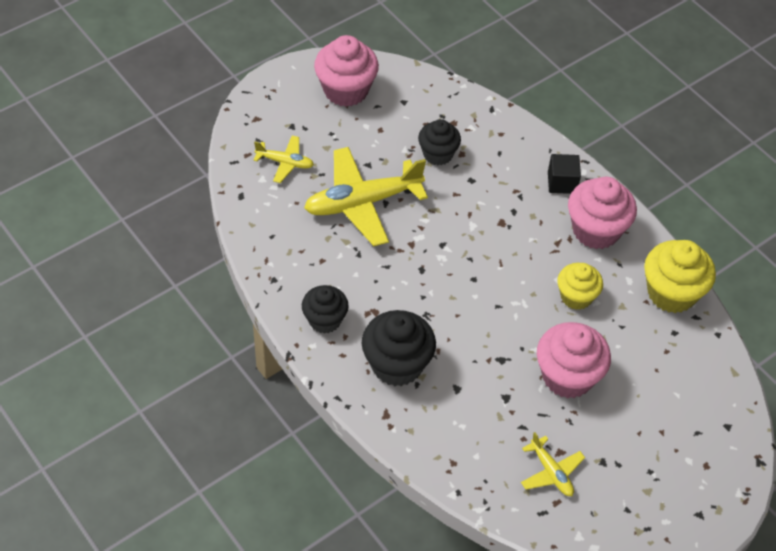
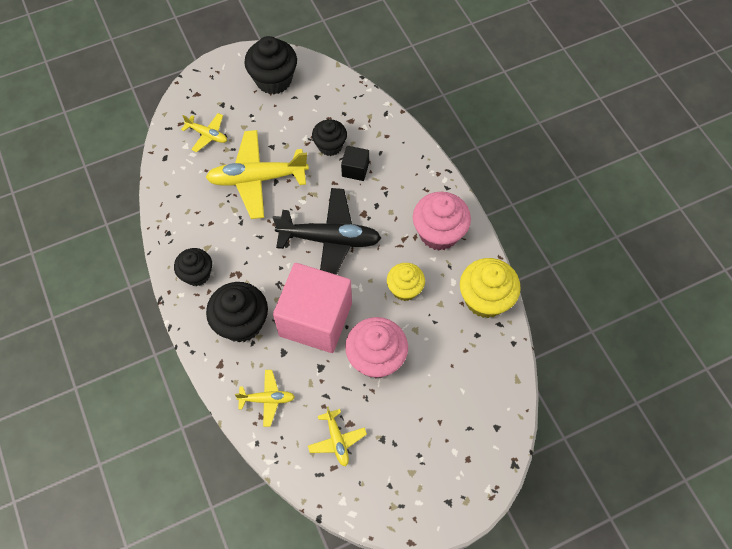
camera: 15 degrees right, 10 degrees up
pink cupcake [314,35,379,107] -> black cupcake [244,36,297,94]
black cube [548,154,581,194] -> black cube moved to [341,146,369,181]
none -> yellow plane [235,370,295,427]
none -> black plane [273,188,381,275]
none -> pink cube [273,263,352,353]

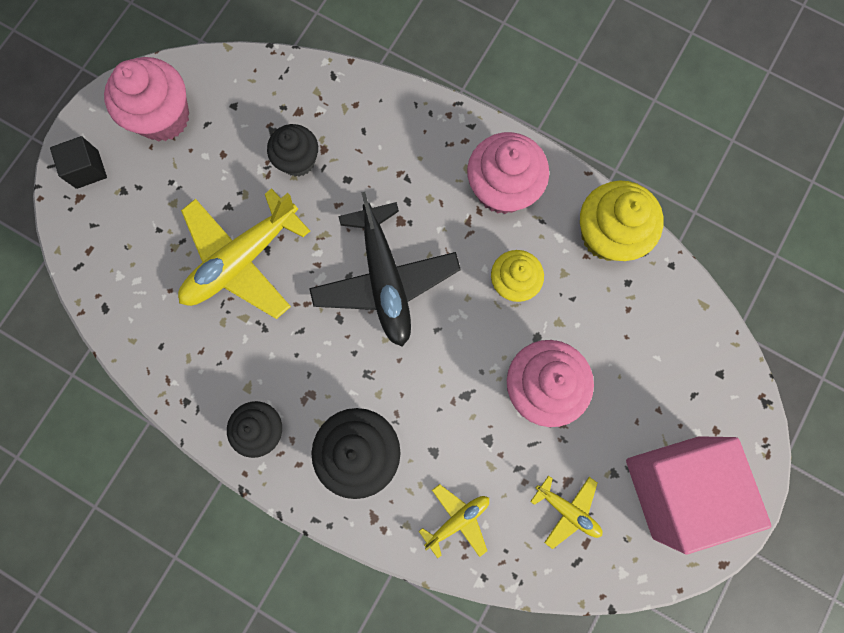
camera: 35 degrees left, 15 degrees up
yellow plane [181,113,227,152] -> none
black cupcake [244,36,297,94] -> pink cupcake [104,57,189,141]
black plane [273,188,381,275] -> black plane turned 105 degrees clockwise [309,192,461,347]
pink cube [273,263,352,353] -> pink cube moved to [626,436,771,554]
black cube [341,146,369,181] -> black cube moved to [50,136,107,189]

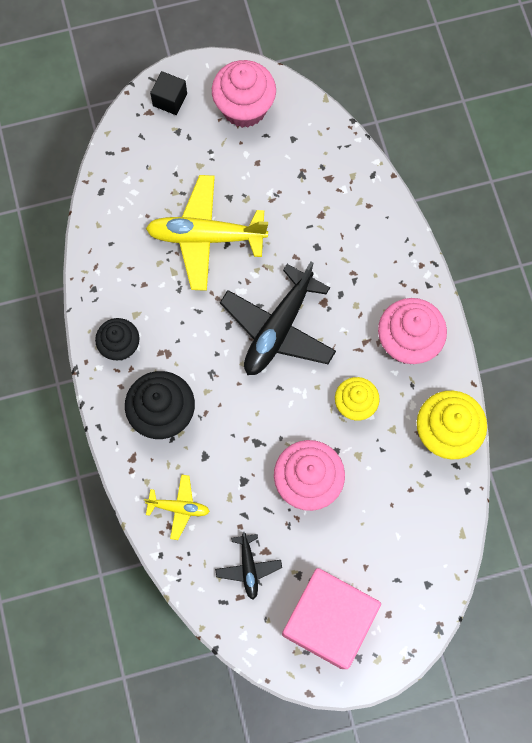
camera: 45 degrees right, 5 degrees down
black cupcake [267,124,318,177] -> none
yellow plane [530,476,602,549] -> black plane [215,531,282,599]

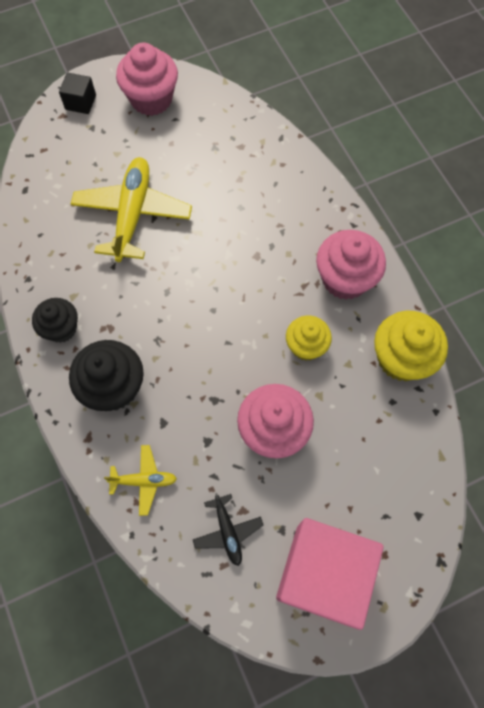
camera: 10 degrees left, 5 degrees down
yellow plane [146,175,268,291] -> yellow plane turned 105 degrees clockwise [71,157,192,262]
black plane [220,262,336,375] -> none

